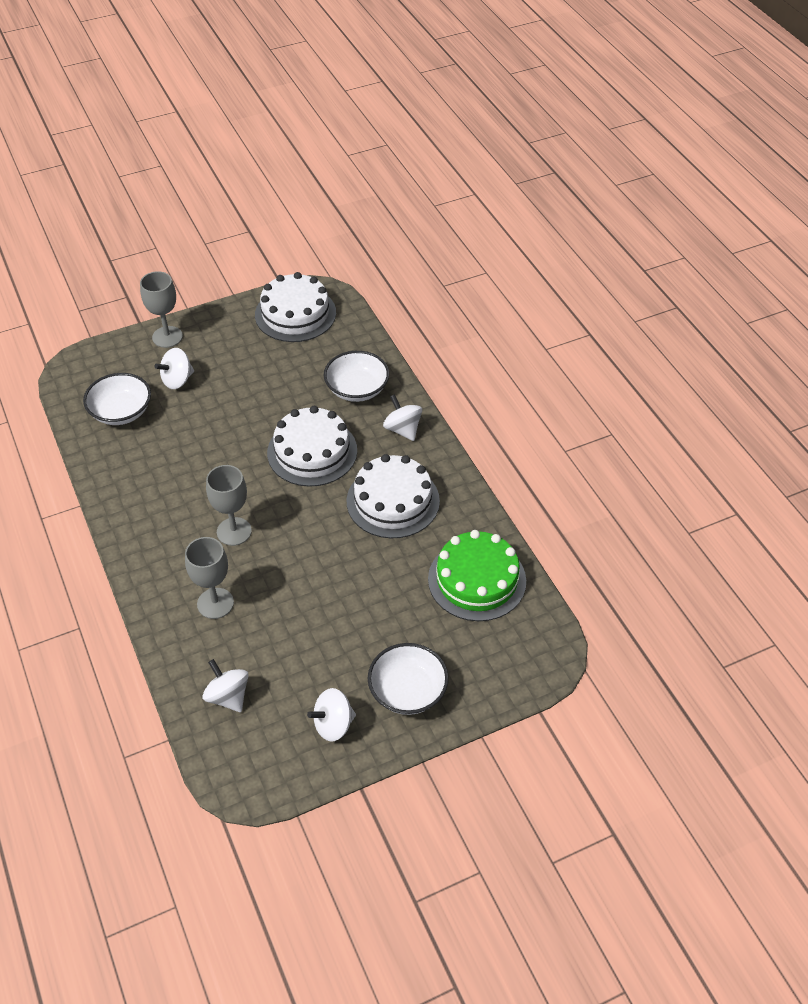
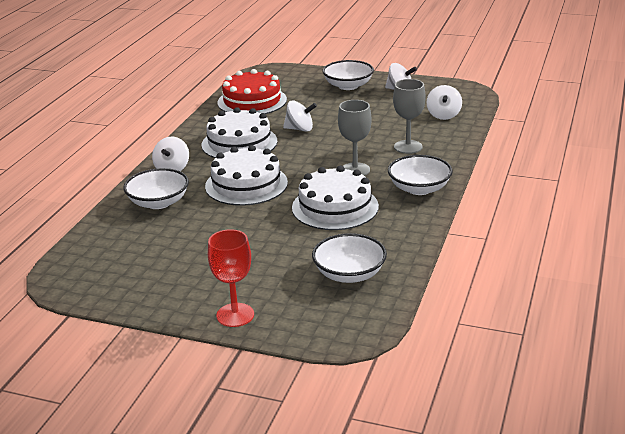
camera: 135 degrees left, 20 degrees down
grey goblet [140,271,183,348] -> red goblet [208,229,254,327]
white spinning top [155,348,194,389] -> white spinning top moved to [283,100,317,132]
white cake [255,272,336,342] -> white cake moved to [292,166,379,230]
green cake [428,530,526,621] -> red cake [218,69,287,114]
none -> white bowl [388,155,453,195]

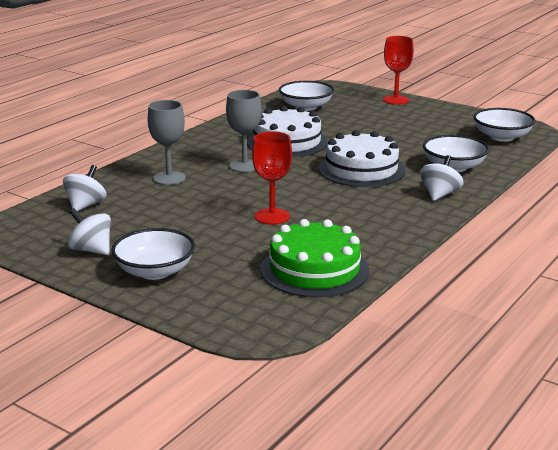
camera: 165 degrees left, 5 degrees down
white cake [202,107,278,158] -> none
red cake [218,69,287,114] -> green cake [261,219,369,298]
white spinning top [283,100,317,132] -> red goblet [252,131,292,225]
white bowl [388,155,453,195] -> white bowl moved to [473,108,536,142]

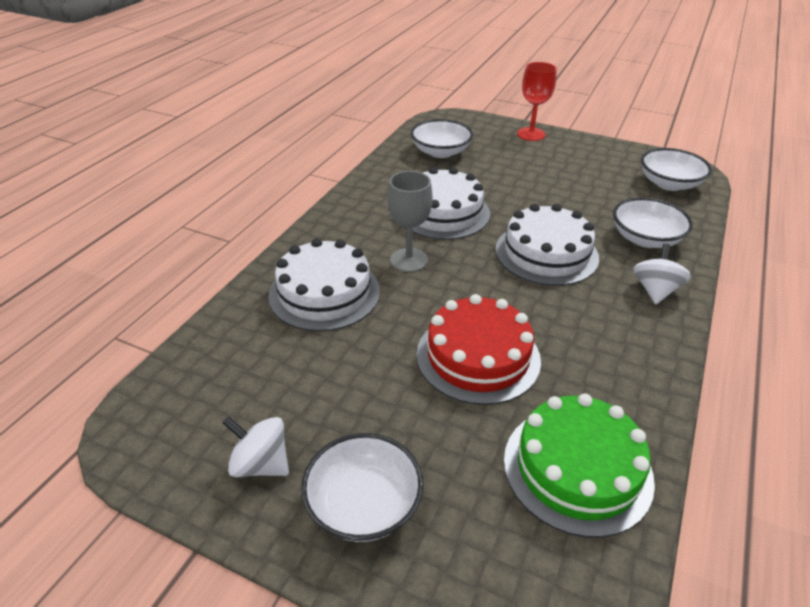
camera: 10 degrees left, 15 degrees up
white spinning top [63,165,107,212] -> none
grey goblet [148,100,186,185] -> white cake [268,238,380,331]
red goblet [252,131,292,225] -> red cake [416,294,541,405]

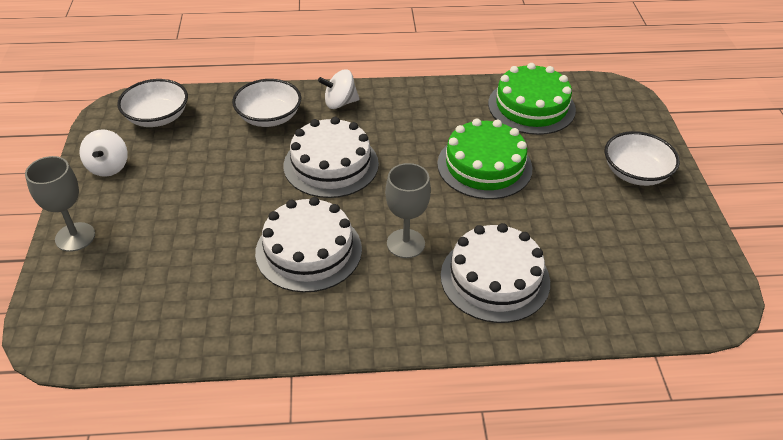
camera: 120 degrees left, 5 degrees up
white spinning top [222,416,289,477] -> white spinning top moved to [80,129,128,177]
white bowl [411,119,473,158] -> none
red cake [416,294,541,405] -> green cake [437,118,533,199]
red goblet [517,62,557,141] -> grey goblet [25,156,95,252]

